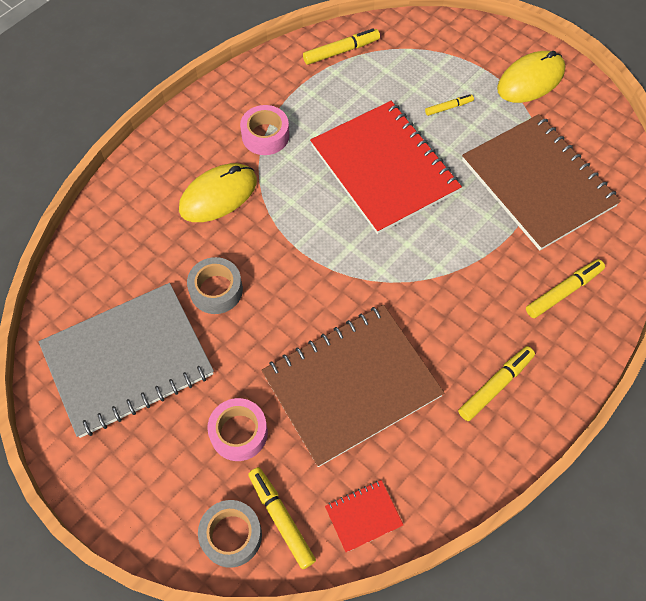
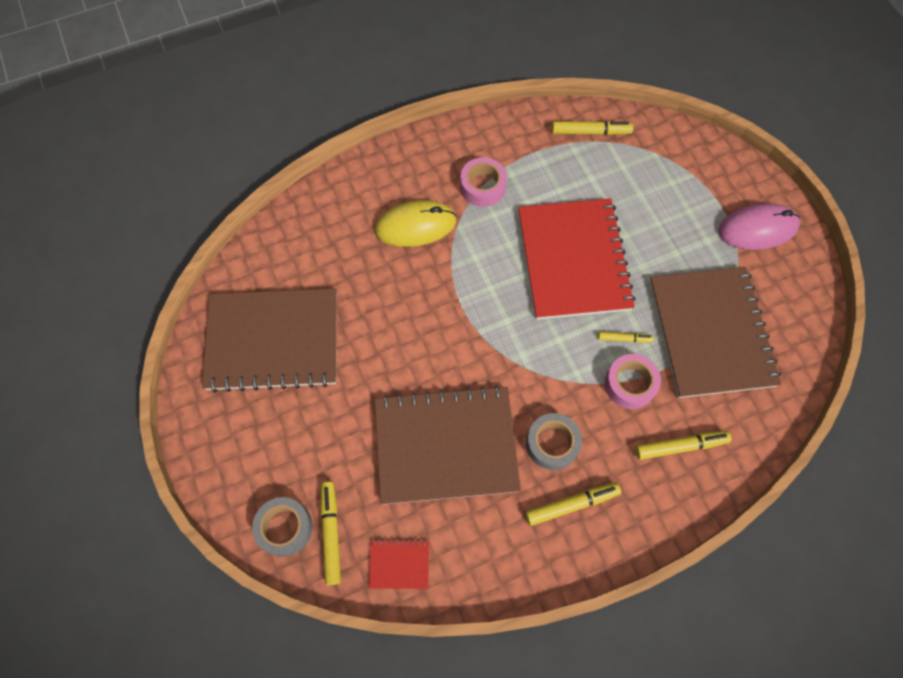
camera: 25 degrees right, 5 degrees up
grey notebook [39,283,214,438] -> brown notebook [202,288,337,392]
grey tape [187,257,243,314] -> grey tape moved to [526,413,582,470]
pink tape [207,398,268,461] -> pink tape moved to [605,354,661,409]
yellow marker [425,94,474,116] -> yellow marker moved to [598,332,654,343]
yellow mouse [497,51,565,103] -> pink mouse [718,203,800,250]

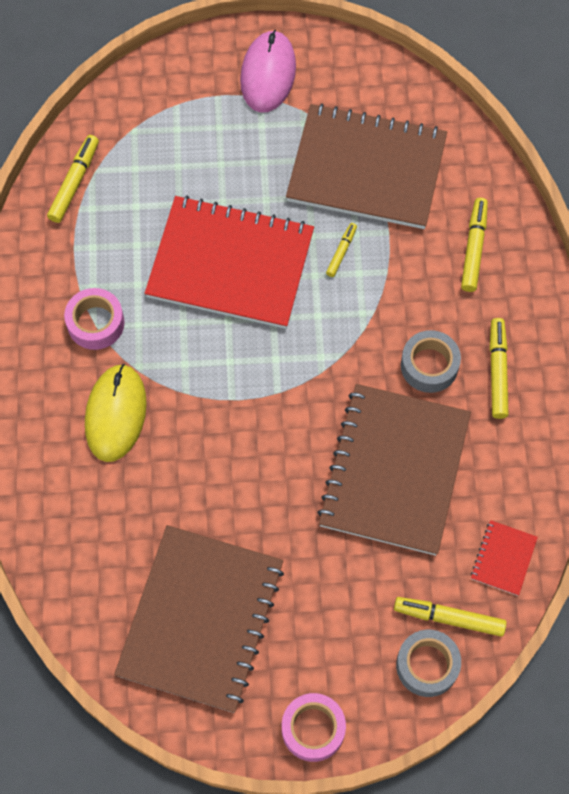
camera: 70 degrees left, 0 degrees up
pink tape [605,354,661,409] -> pink tape moved to [282,693,346,762]

